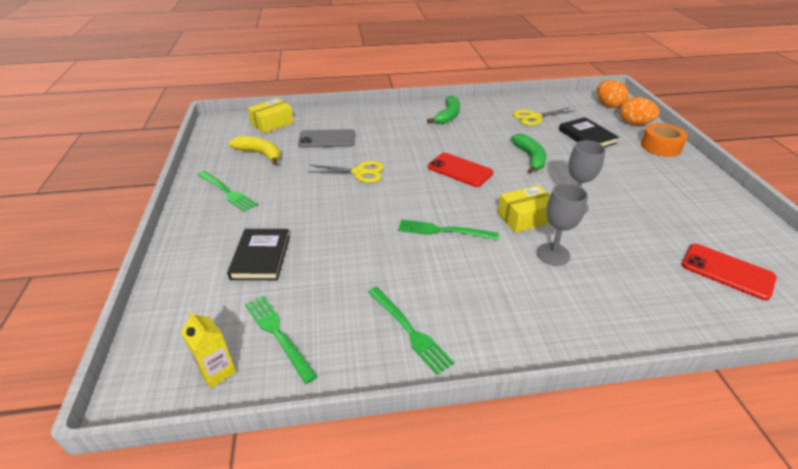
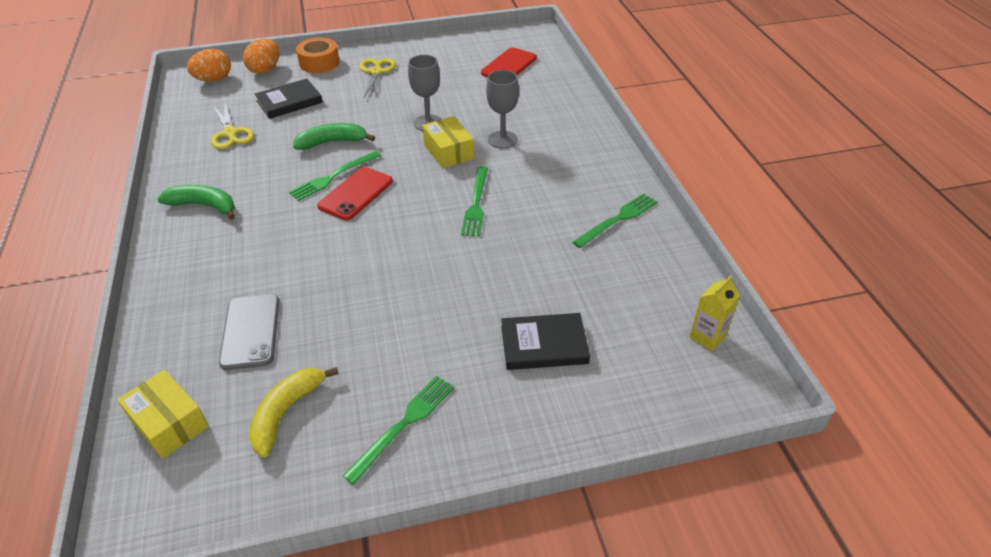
camera: 95 degrees left, 5 degrees up
green fork [245,296,318,384] -> green fork moved to [289,151,381,201]
yellow scissors [307,161,384,183] -> yellow scissors moved to [359,58,396,98]

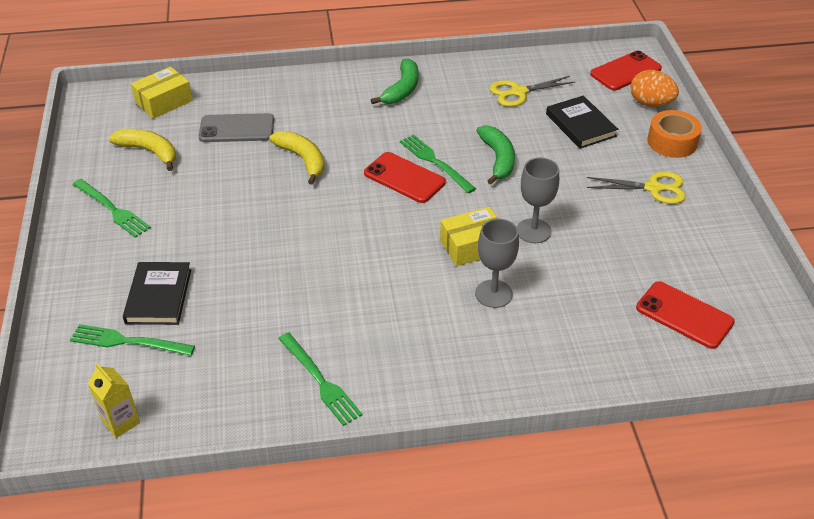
camera: 95 degrees right, 0 degrees up
orange egg [187,49,231,82] -> red phone [590,51,662,90]
green fork [461,166,488,237] -> green fork moved to [70,324,195,356]
none -> yellow banana [269,131,324,185]

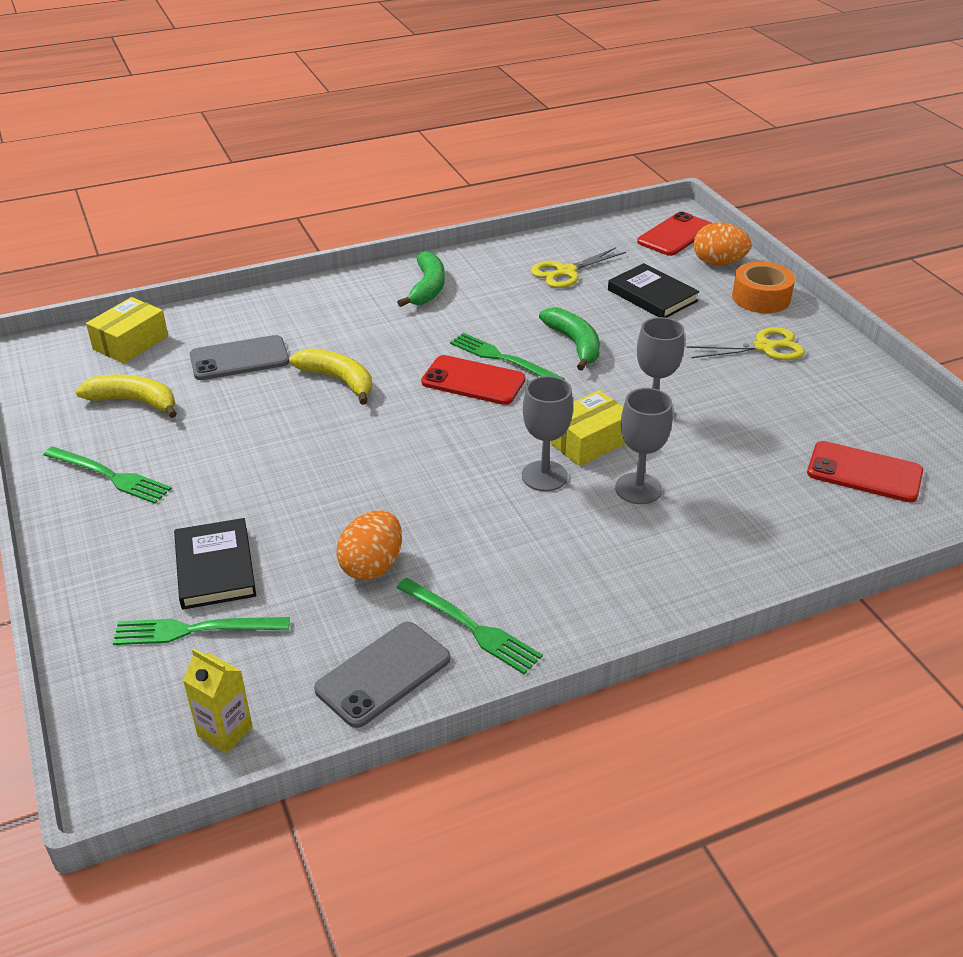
camera: 15 degrees left, 5 degrees down
none -> grey phone [314,622,451,728]
none -> orange egg [336,510,402,580]
none -> grey goblet [522,376,573,491]

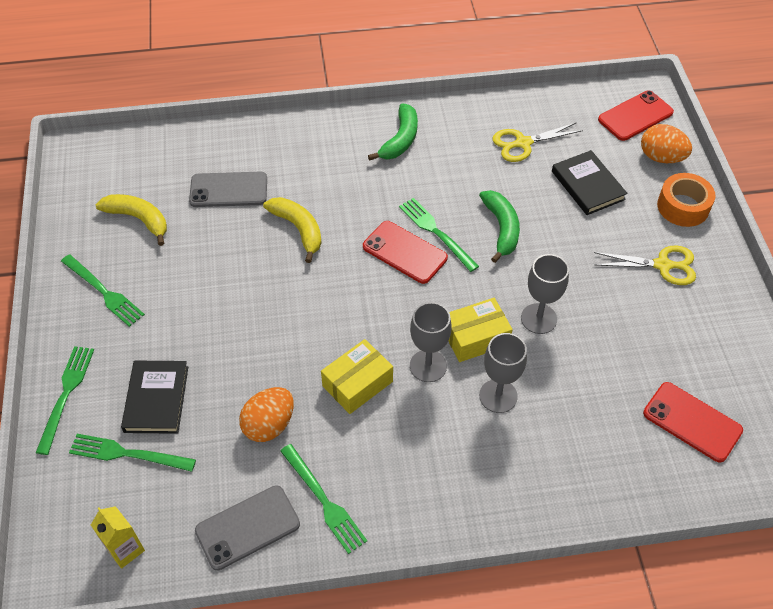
camera: 15 degrees right, 15 degrees up
yellow box [86,297,168,363] -> yellow box moved to [321,339,393,414]
none -> green fork [36,346,94,455]

